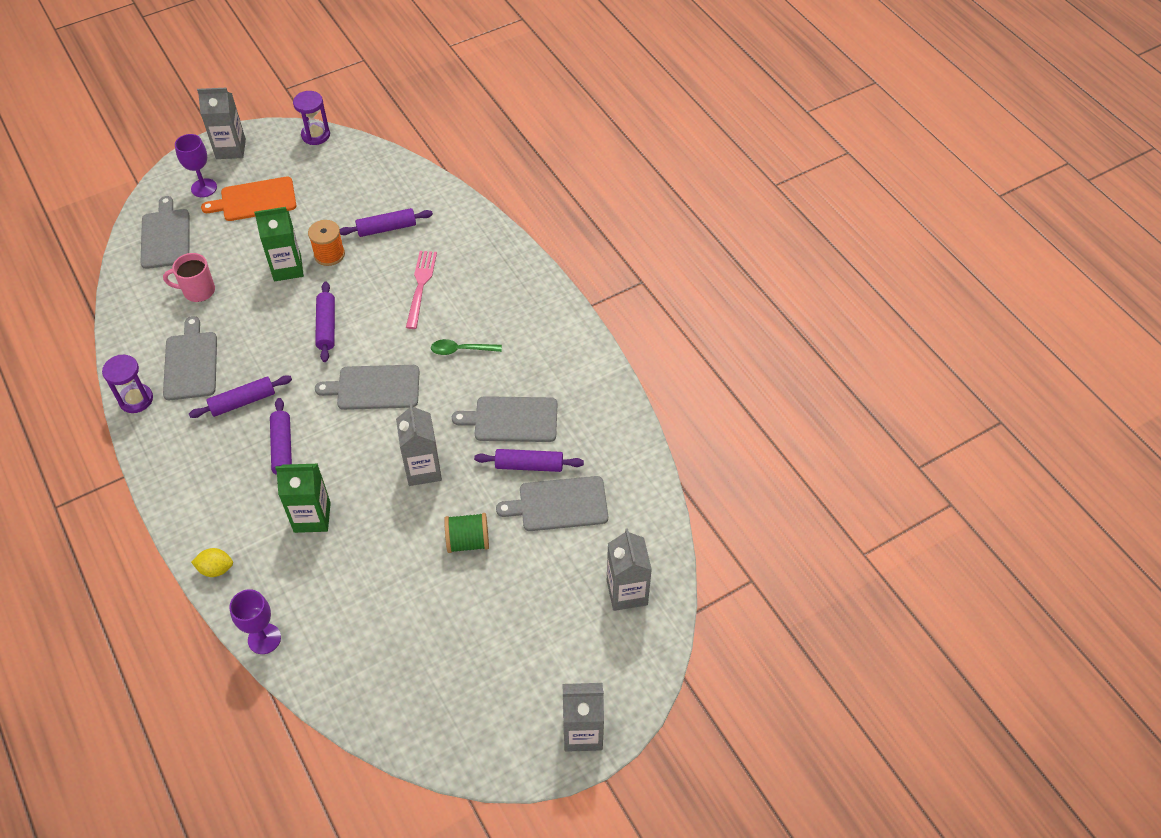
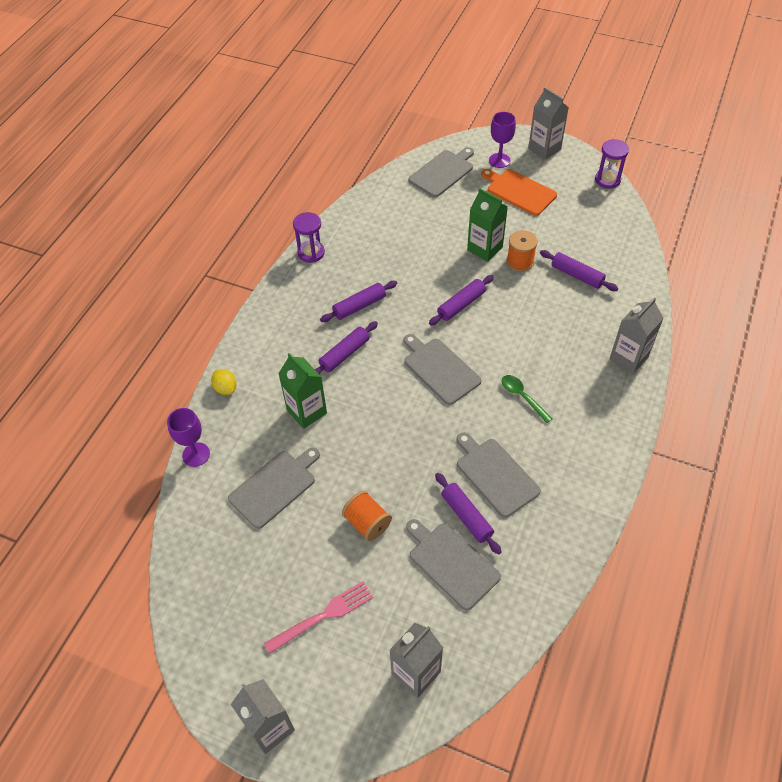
camera: 55 degrees right, 0 degrees up
pink mug [163,253,215,302] -> none
grey cutting board [163,316,217,400] -> grey cutting board moved to [228,447,320,529]
purple rolling pin [189,375,292,418] -> purple rolling pin turned 60 degrees counterclockwise [320,281,397,322]
grey carton [396,403,442,486] -> grey carton moved to [610,297,663,374]
pink fork [406,251,437,329] -> pink fork moved to [264,581,373,654]
green spool [444,513,489,553] -> orange spool [342,491,392,541]

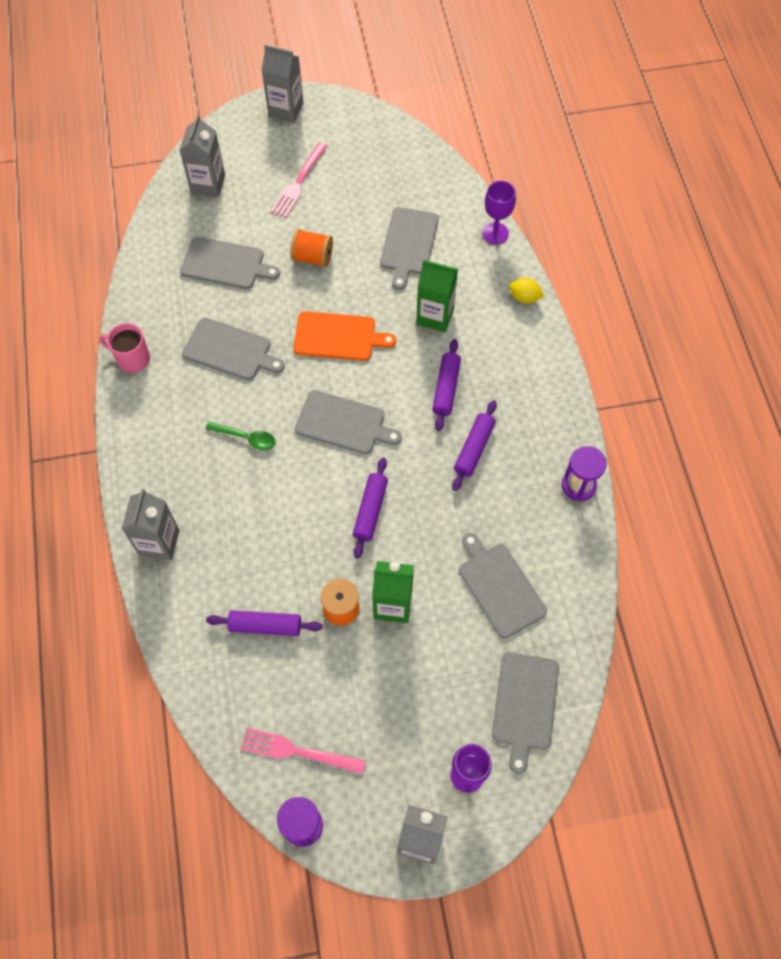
camera: 145 degrees right, 10 degrees up
purple rolling pin [435,473,501,555] -> none
orange cutting board [481,169,557,216] -> orange cutting board moved to [293,311,396,361]
none -> pink mug [99,323,150,373]
none -> pink fork [241,728,366,774]
none -> grey cutting board [459,533,547,639]

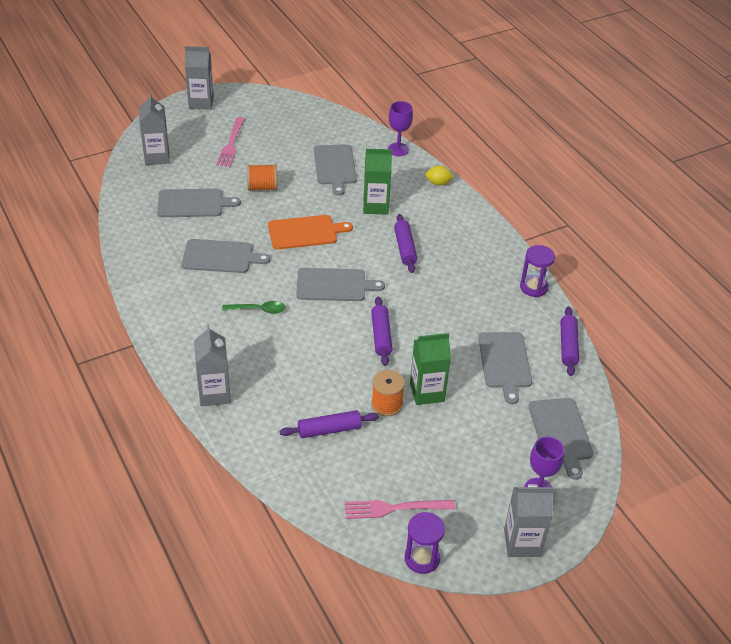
camera: 20 degrees left, 20 degrees down
pink mug [99,323,150,373] -> none
purple rolling pin [452,400,497,491] -> purple rolling pin moved to [561,307,579,376]
grey cutting board [459,533,547,639] -> grey cutting board turned 135 degrees counterclockwise [478,332,532,404]

